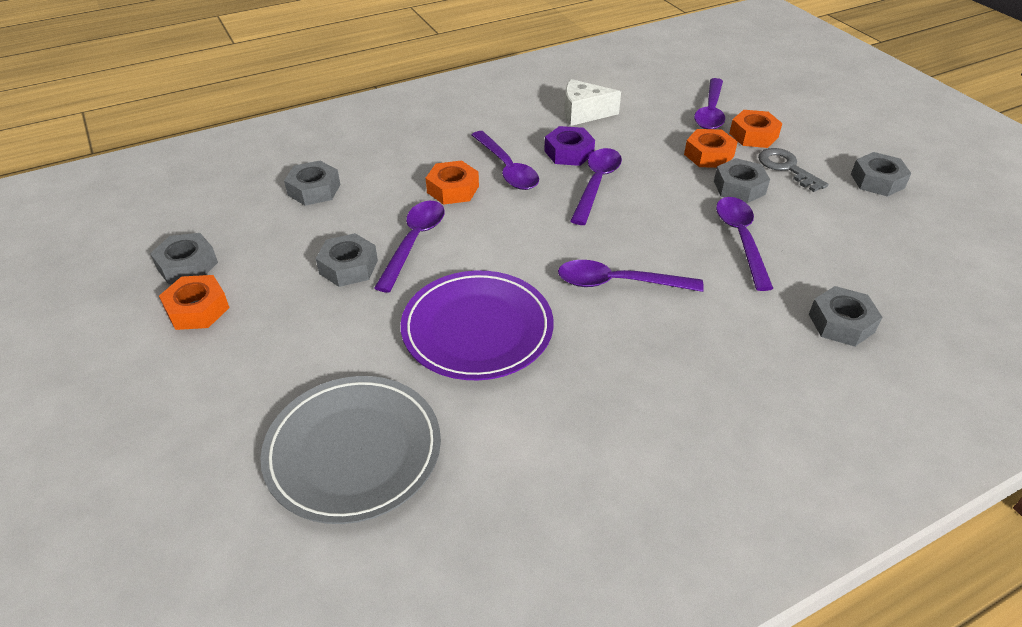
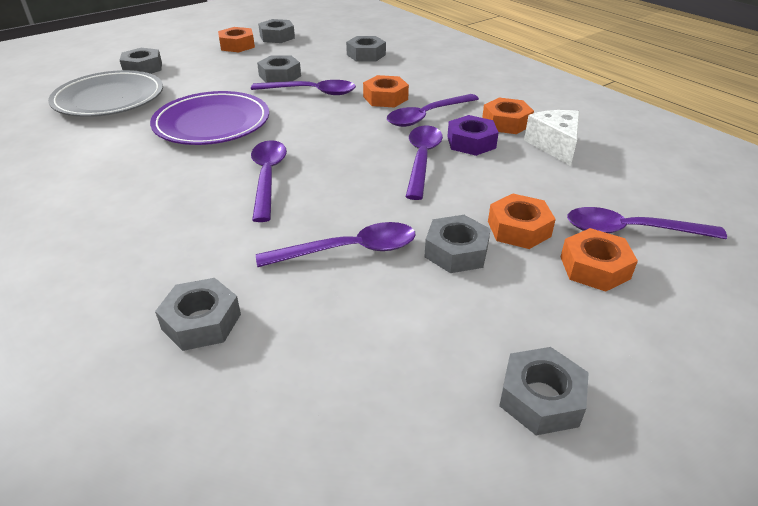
camera: 80 degrees right, 5 degrees down
purple spoon [570,148,622,225] -> purple spoon turned 90 degrees counterclockwise [406,126,443,200]
grey key [758,148,828,192] -> none
none -> grey nut [120,48,162,74]
none -> orange nut [482,98,534,134]

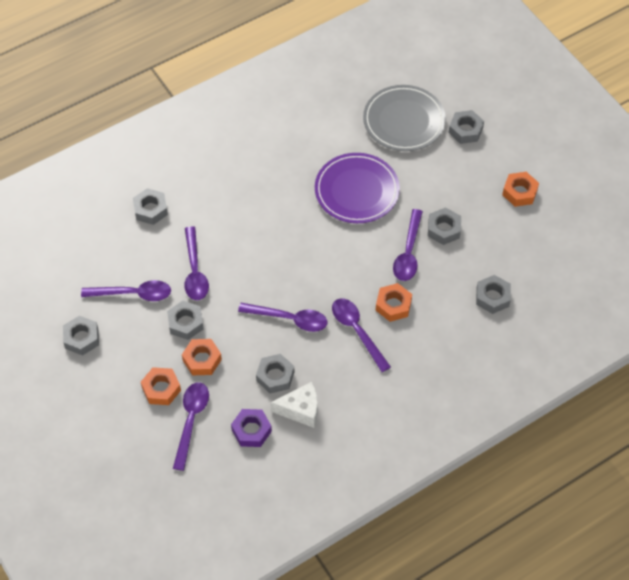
camera: 95 degrees right, 20 degrees up
purple spoon [251,140,287,222] -> purple spoon moved to [81,280,171,301]
grey nut [258,19,295,43] -> grey nut moved to [256,354,294,394]
purple nut [447,115,499,156] -> purple nut moved to [231,409,272,447]
orange nut [482,98,534,134] -> none

